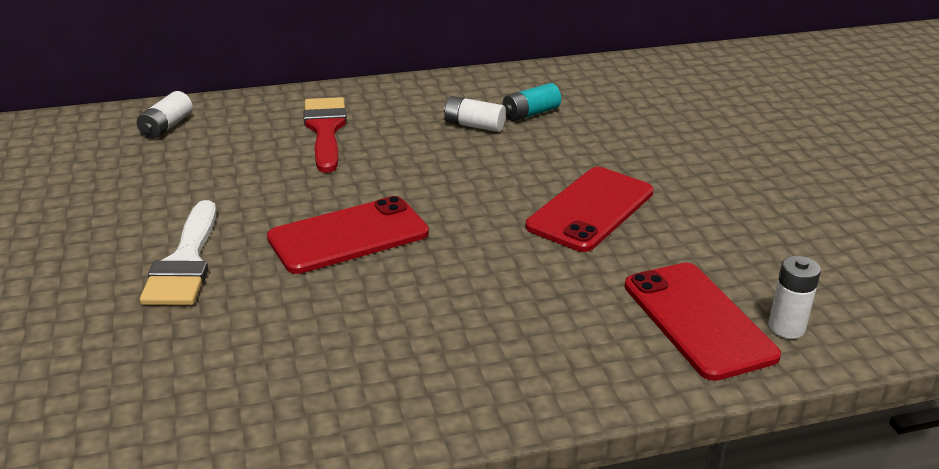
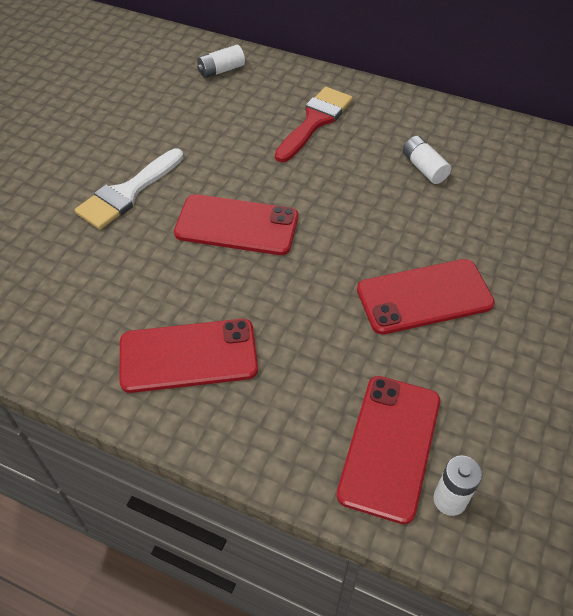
camera: 40 degrees right, 20 degrees up
turquoise battery [502,83,561,121] -> none
none -> red phone [119,319,258,393]

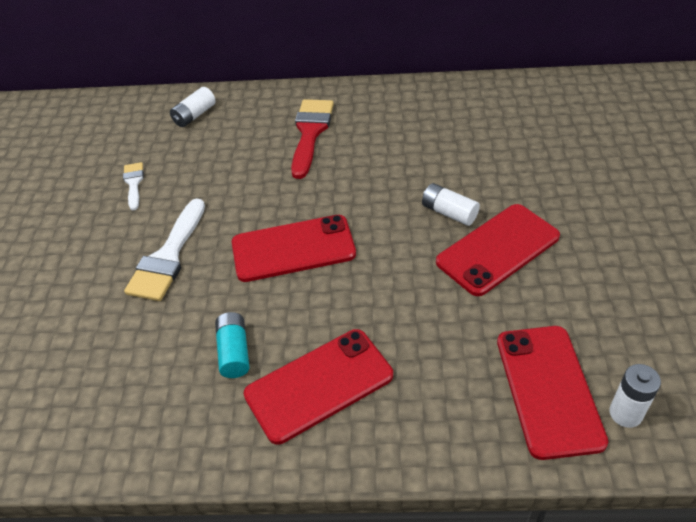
camera: 20 degrees left, 5 degrees down
white battery [403,136,451,184] -> white battery moved to [422,183,480,226]
none -> white brush [123,162,144,210]
none -> turquoise battery [215,312,249,378]

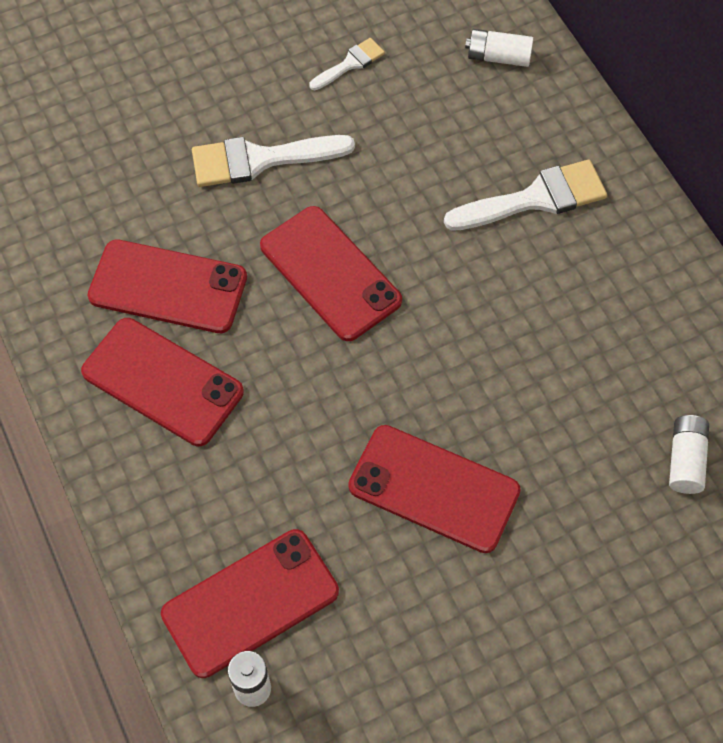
camera: 60 degrees right, 15 degrees up
turquoise battery [215,312,249,378] -> red phone [87,239,247,333]
red brush [291,99,334,179] -> white brush [444,160,607,231]
white battery [422,183,480,226] -> white battery moved to [669,415,709,494]

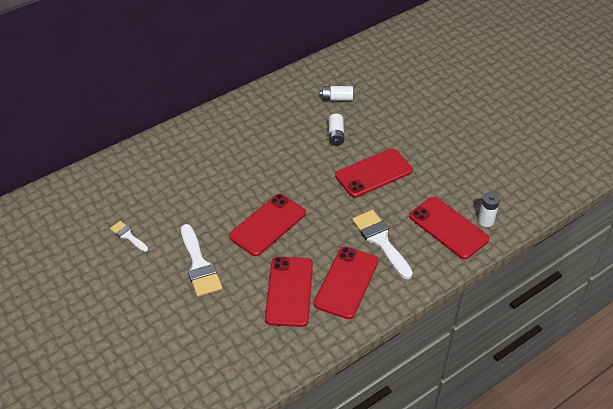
camera: 100 degrees left, 15 degrees down
red phone [348,425,521,553] -> red phone turned 45 degrees clockwise [335,149,413,198]
white brush [444,160,607,231] -> white brush moved to [352,210,413,279]
white battery [465,29,533,67] -> white battery moved to [329,114,344,146]

